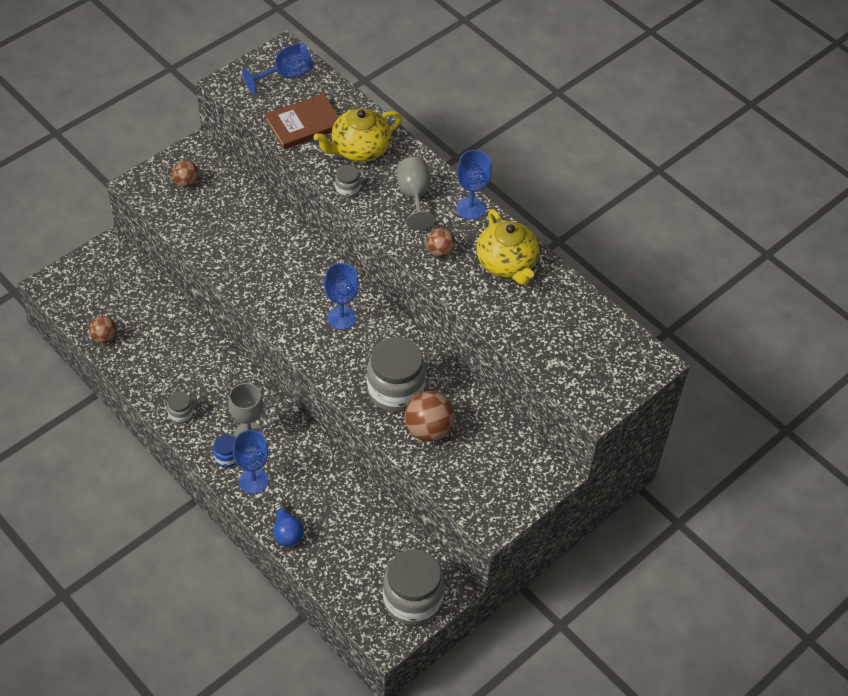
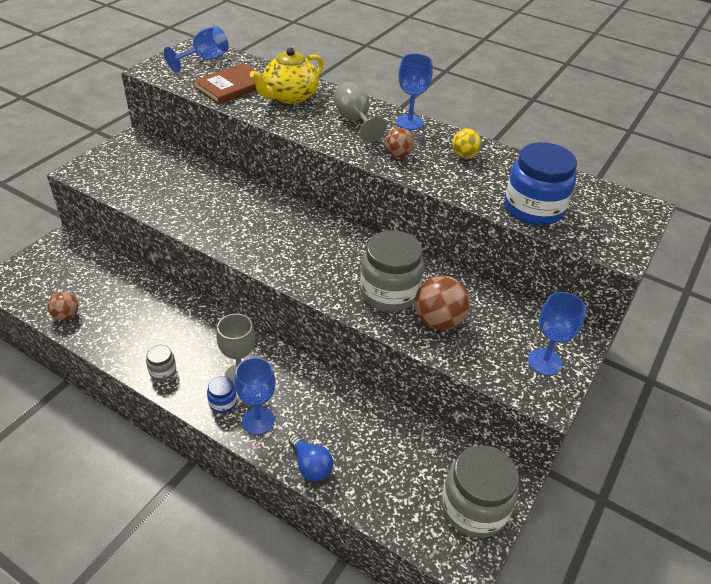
camera: 15 degrees left, 10 degrees down
brown ball [172,160,199,187] -> none
blue goblet [324,263,359,330] -> blue goblet moved to [528,292,586,375]
grey jar [335,165,361,198] -> none
yellow teapot [476,209,539,285] -> yellow ball [452,128,481,158]
none -> blue jar [505,142,577,226]

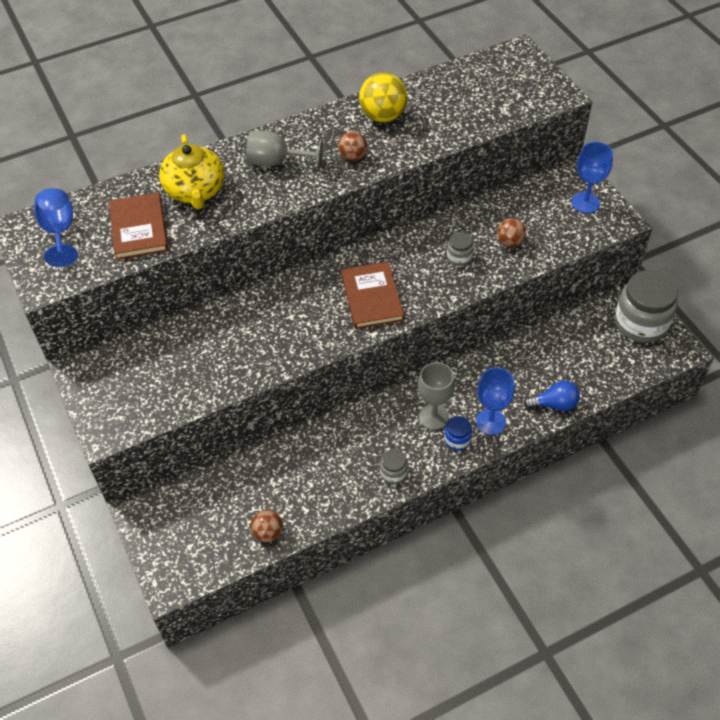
camera: 55 degrees left, 10 degrees up
grey jar [360,230,424,312] -> grey jar [447,232,474,266], size x0.46
blue goblet [396,54,433,130] -> none
brown ball [415,275,470,330] -> brown ball [497,218,526,247], size x0.59
yellow ball [452,128,481,158] -> yellow ball [359,73,407,122], size x1.68
blue jar [505,142,577,226] -> none
none -> brown book [341,262,404,329]

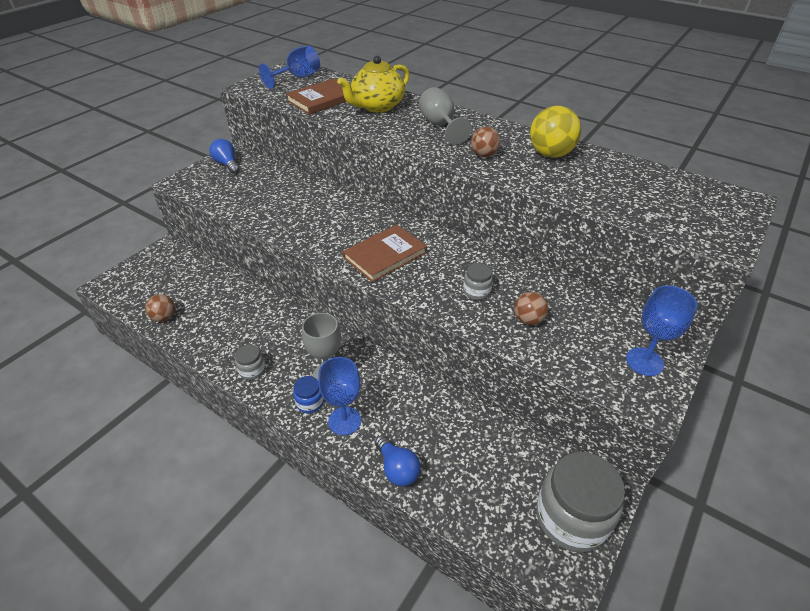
camera: 60 degrees right, 10 degrees down
none -> blue light bulb [209,139,239,174]

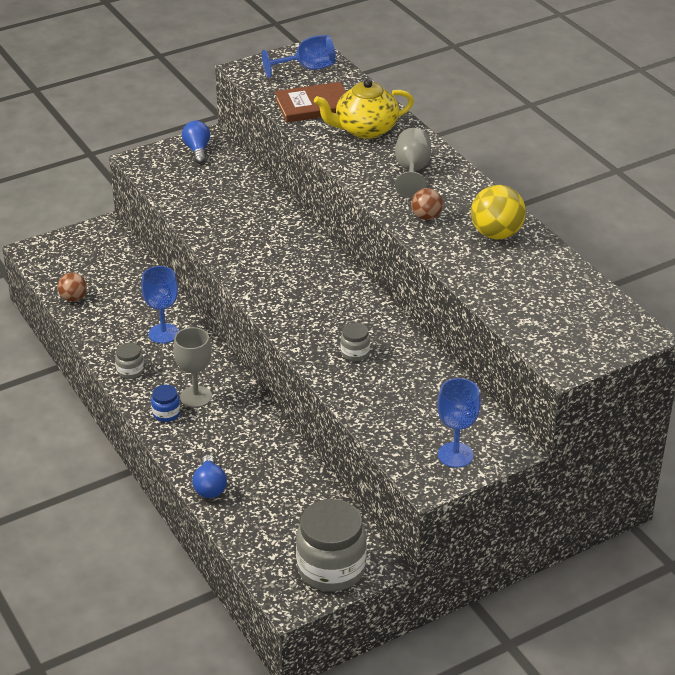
camera: 25 degrees right, 5 degrees down
blue goblet [318,357,361,435] -> blue goblet moved to [141,266,179,343]
brown book [343,225,427,282] -> none
brown ball [514,292,548,325] -> none

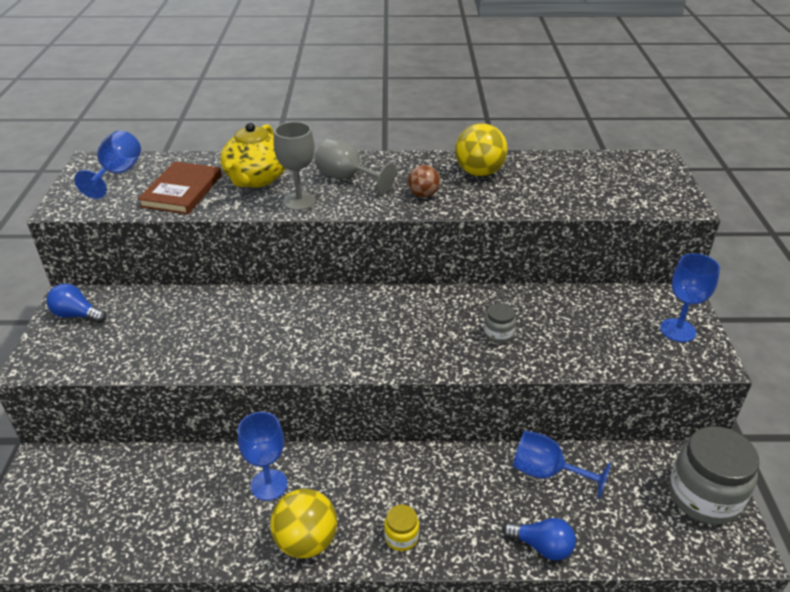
camera: 60 degrees left, 0 degrees up
brown ball [57,273,87,302] -> none
grey jar [115,343,144,379] -> yellow ball [270,489,337,558]
blue jar [151,385,181,422] -> yellow jar [384,504,419,551]
grey goblet [173,327,212,408] -> grey goblet moved to [274,122,316,211]
none -> blue goblet [513,430,611,499]

